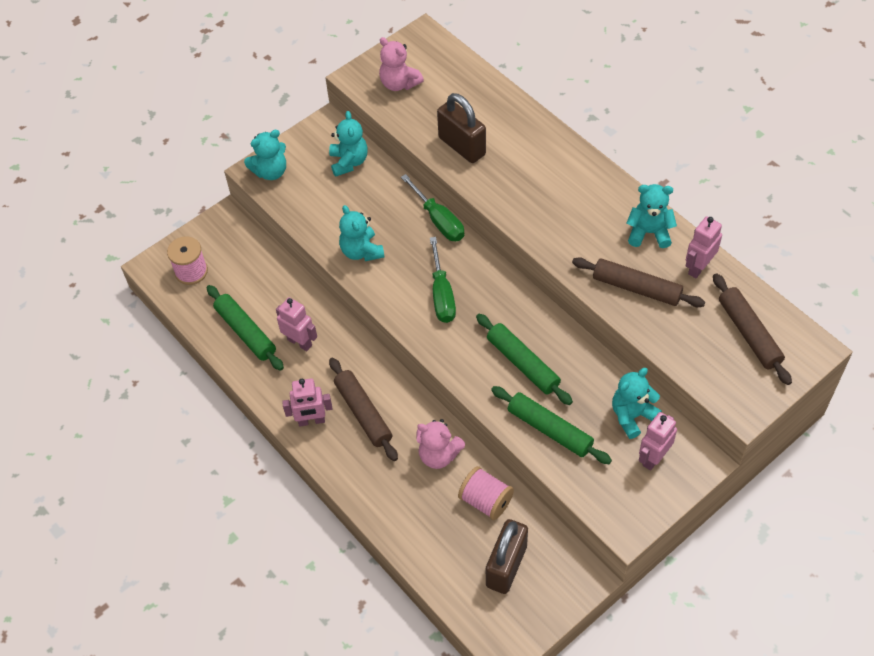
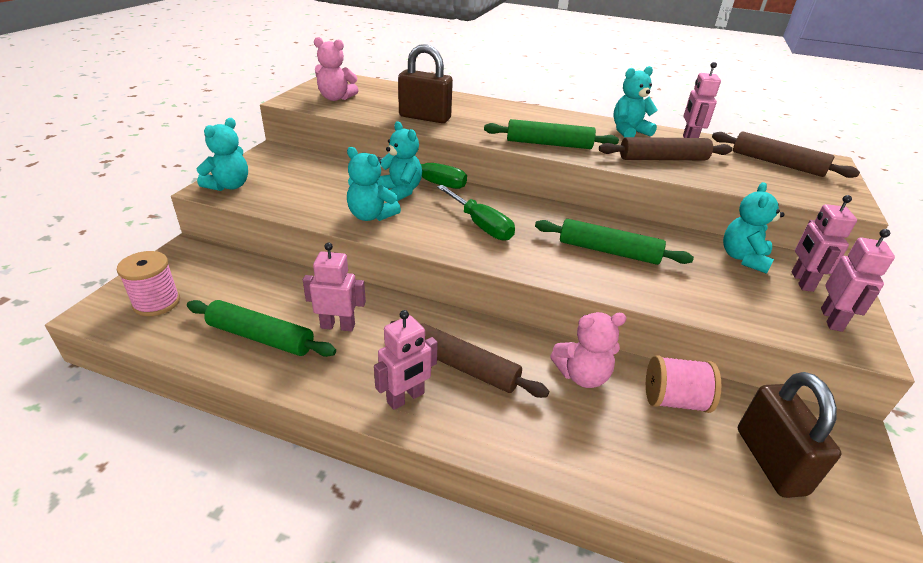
camera: 35 degrees left, 20 degrees down
turquoise teddy bear [329,111,368,177] -> turquoise teddy bear moved to [376,121,422,201]
green rolling pin [491,386,612,464] -> green rolling pin moved to [484,119,619,149]
none -> pink robot [821,229,895,332]

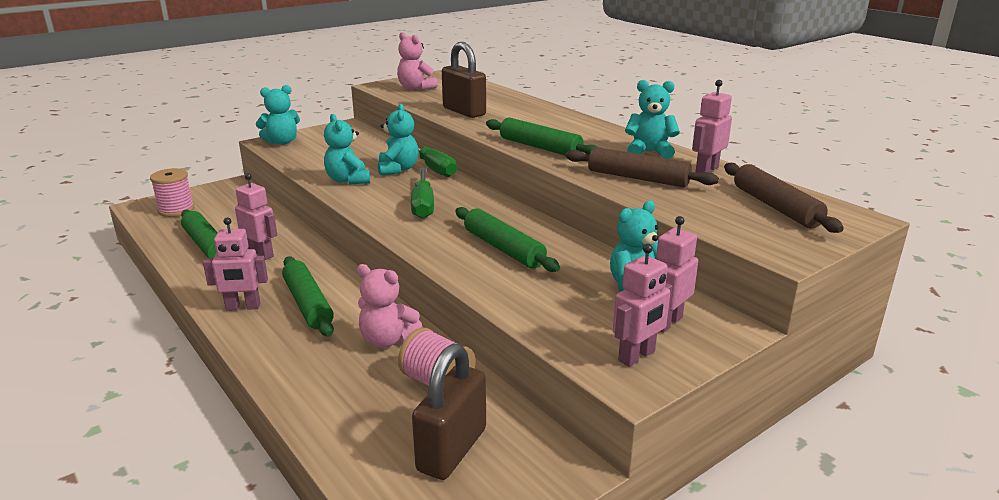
camera: 35 degrees right, 10 degrees down
brown rolling pin [390,321,549,398] -> green rolling pin [282,256,334,337]

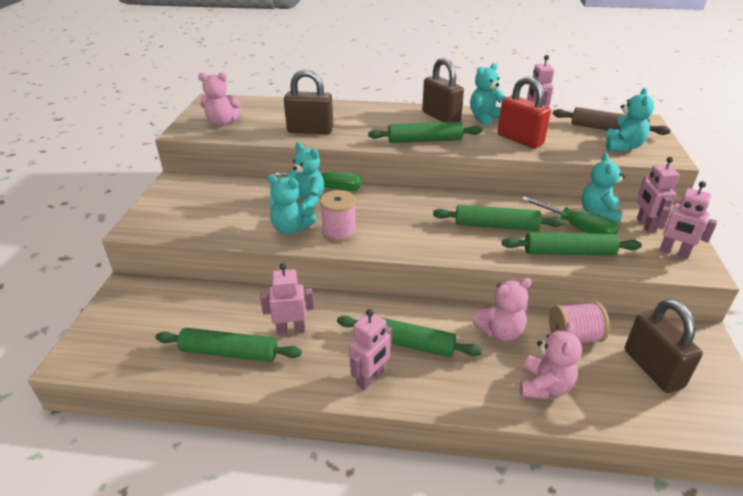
camera: 45 degrees left, 10 degrees up
pink spool [150,168,194,217] -> pink spool moved to [320,190,356,242]
turquoise teddy bear [256,85,300,145] -> turquoise teddy bear moved to [605,88,654,151]
green screwdriver [411,168,434,219] -> green screwdriver moved to [521,196,619,235]
brown rolling pin [565,147,719,188] -> red padlock [498,76,551,148]
pink robot [613,244,672,367] -> pink robot turned 120 degrees clockwise [656,181,717,259]
none -> brown padlock [422,57,464,122]
none -> green rolling pin [502,232,642,256]
none -> pink teddy bear [520,321,582,399]

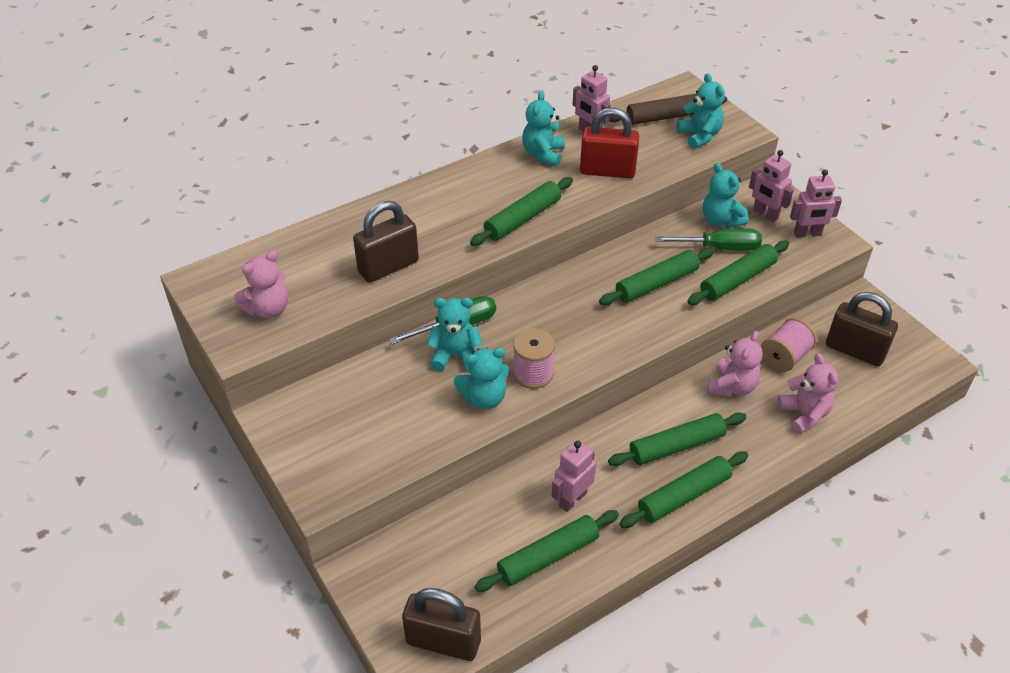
camera: 40 degrees left, 10 degrees up
pink robot [349,309,392,390] -> green rolling pin [619,451,748,528]
brown padlock [422,57,464,122] -> brown padlock moved to [402,588,481,661]

